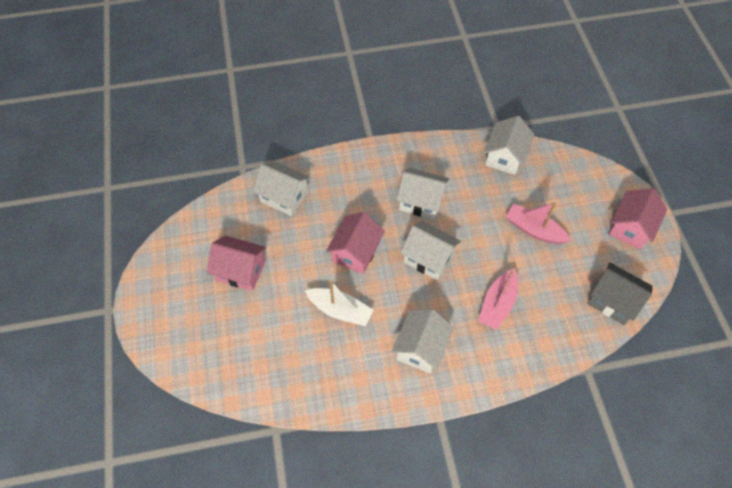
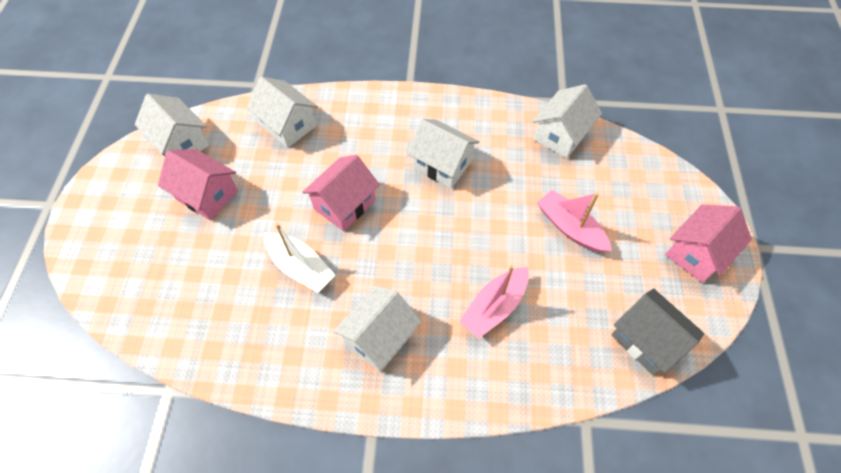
camera: 15 degrees right, 0 degrees up
white house [400,221,461,281] -> white house moved to [135,94,209,156]

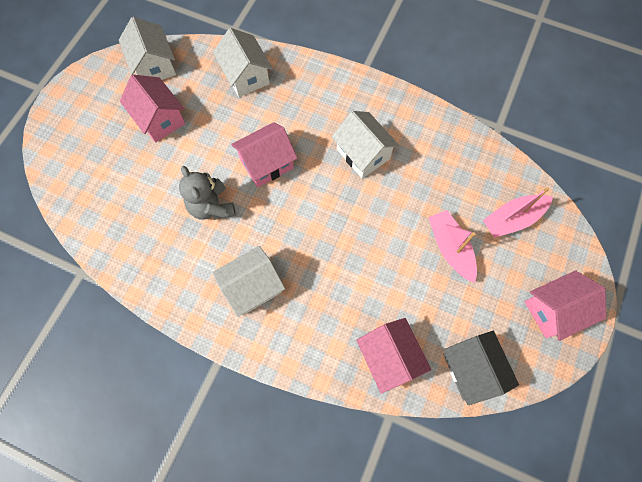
camera: 20 degrees right, 10 degrees up
white boat [264,223,335,292] -> grey teddy bear [179,166,236,220]
pink boat [459,265,529,338] -> pink boat moved to [483,187,553,238]
white house [532,84,602,158] -> none
none -> pink house [356,318,431,394]

